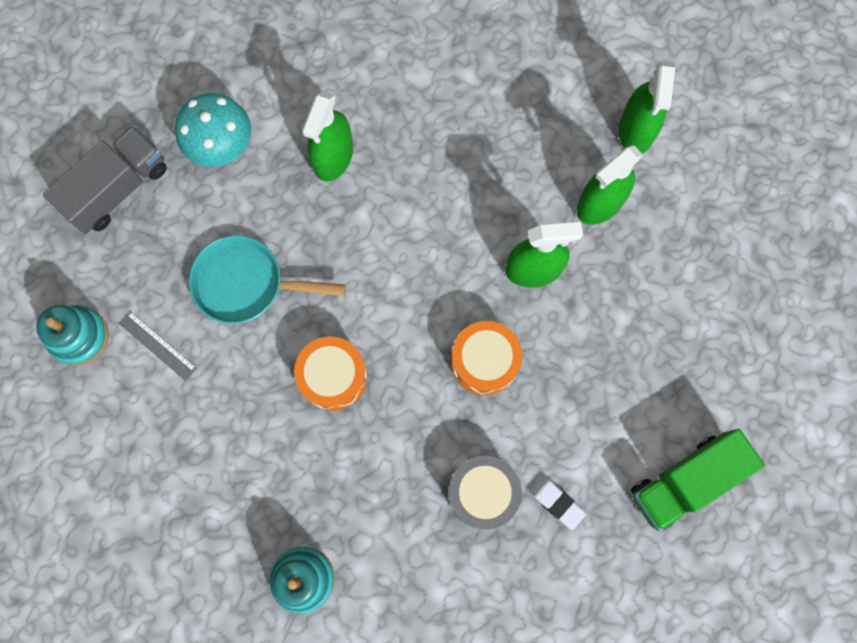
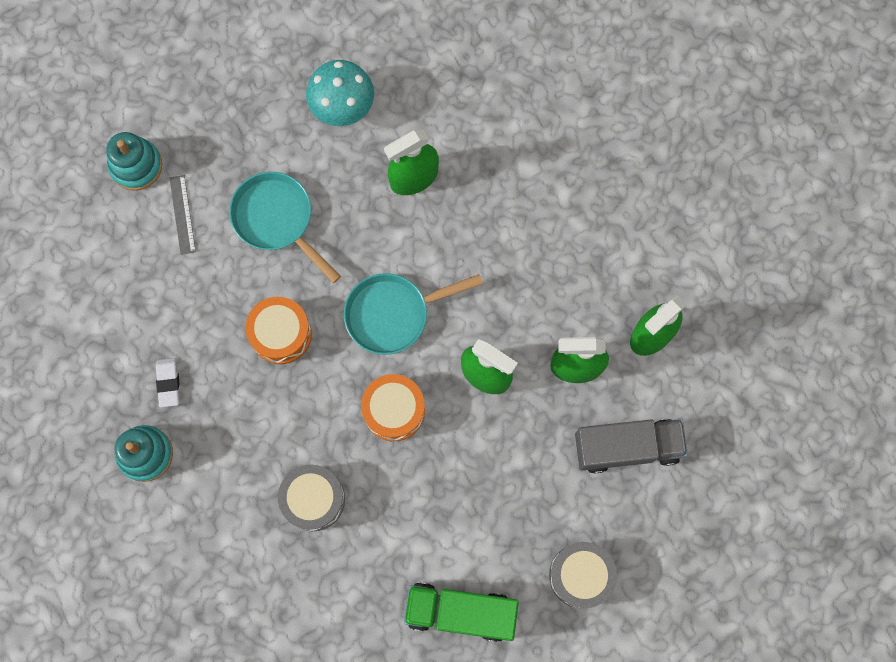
camera: 40 degrees right, 0 degrees up
grey truck [43,126,167,234] -> grey truck moved to [575,419,688,473]
white eraser [529,476,586,530] -> white eraser moved to [156,358,180,407]
none -> turquoise pan [344,273,483,355]
none -> grey drum [549,542,617,608]

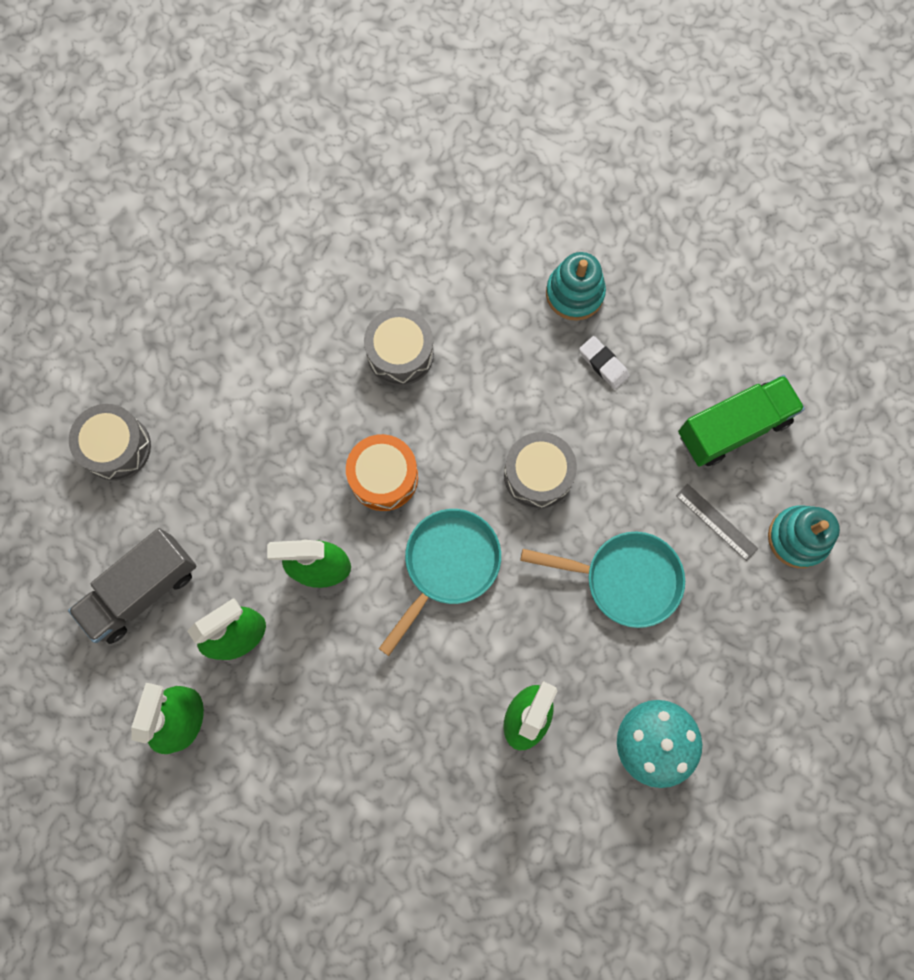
camera: 145 degrees right, 0 degrees up
orange drum [246,297,312,364] -> grey drum [504,432,577,509]
green truck [404,582,519,642] -> green truck moved to [678,375,805,467]

